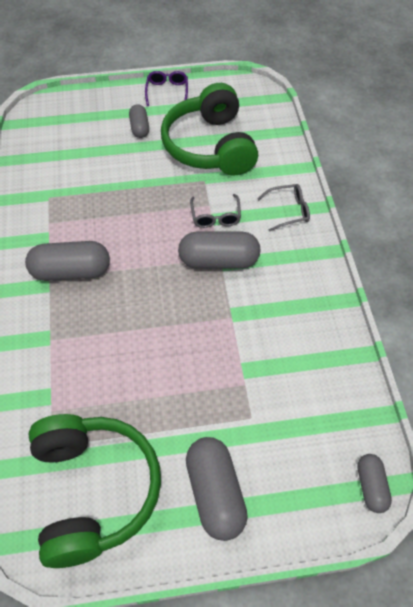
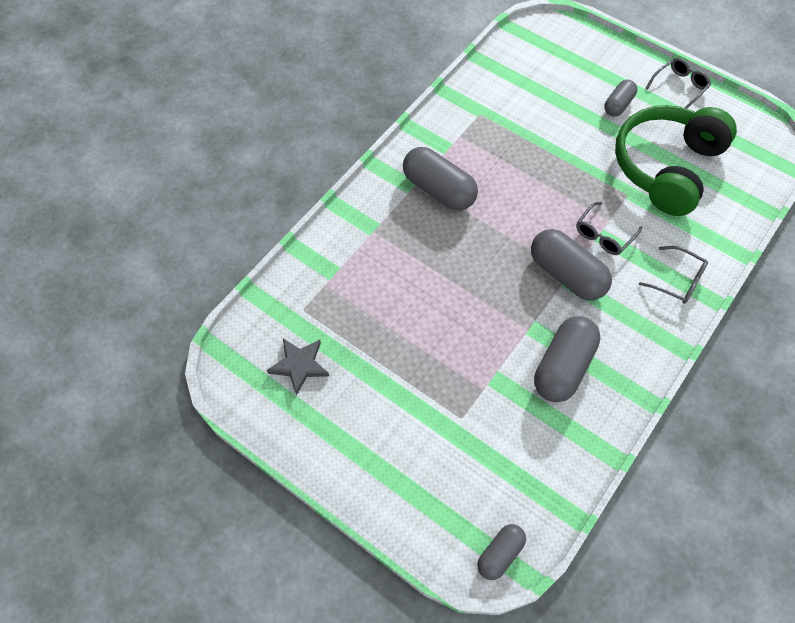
camera: 45 degrees right, 5 degrees up
green headphones [28,414,161,568] -> grey star [267,338,329,396]
purple glasses [145,71,188,106] -> grey glasses [645,58,711,109]
grey capsule [186,437,248,541] -> grey capsule moved to [534,316,600,402]

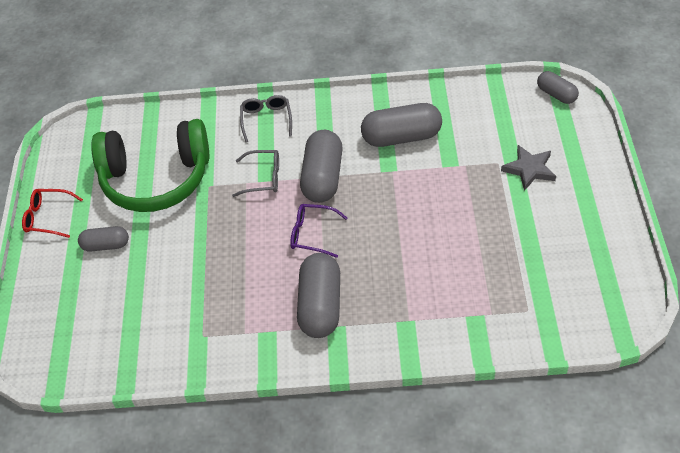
camera: 125 degrees left, 10 degrees down
grey star [267,338,329,396] -> grey star moved to [501,145,556,191]
grey capsule [477,524,526,580] -> grey capsule turned 45 degrees clockwise [537,71,579,104]
grey glasses [645,58,711,109] -> red glasses [22,189,83,238]
none -> purple glasses [290,204,347,258]

